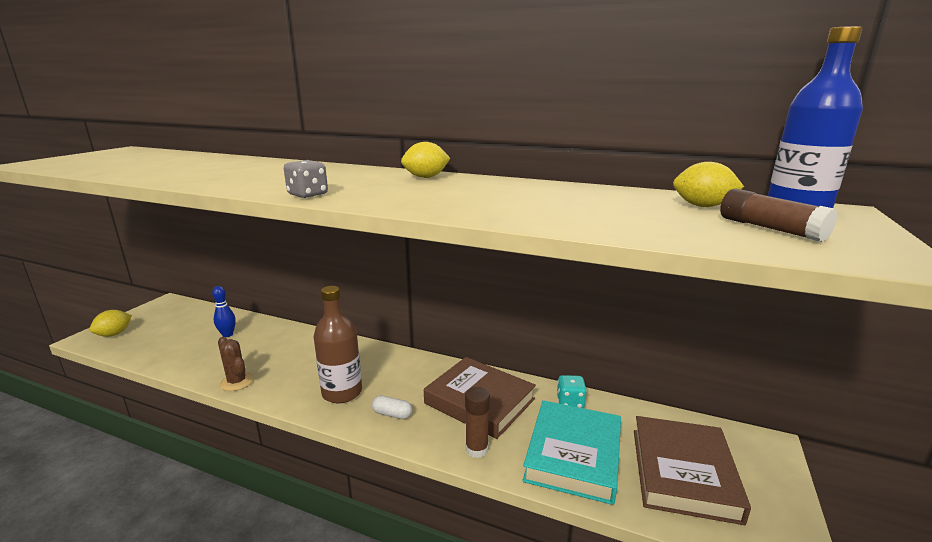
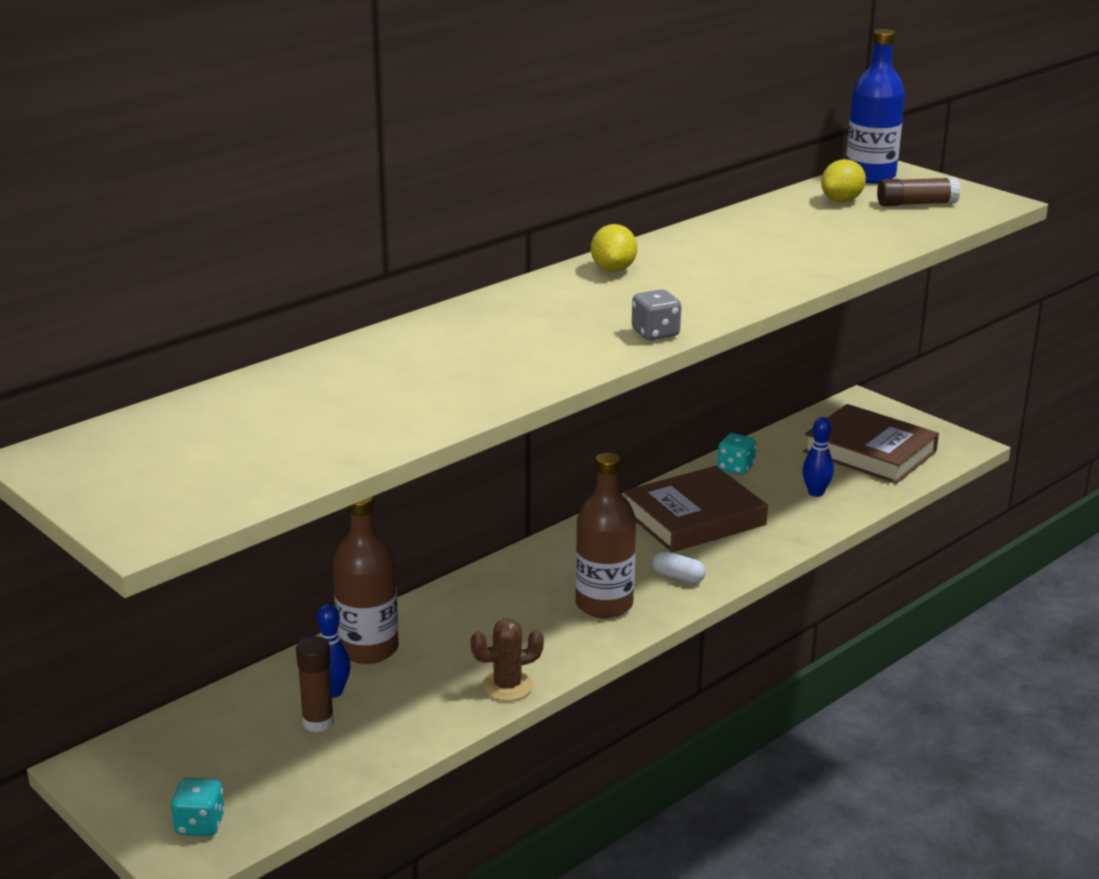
camera: 65 degrees left, 5 degrees up
yellow lemon [89,310,132,337] -> turquoise dice [171,778,225,836]
white capsule [372,396,412,419] -> white capsule turned 75 degrees clockwise [652,551,706,583]
brown glue stick [465,387,490,458] -> brown glue stick moved to [296,636,334,732]
turquoise book [522,400,621,505] -> blue bowling pin [803,417,834,497]
none -> brown bottle [333,497,399,664]

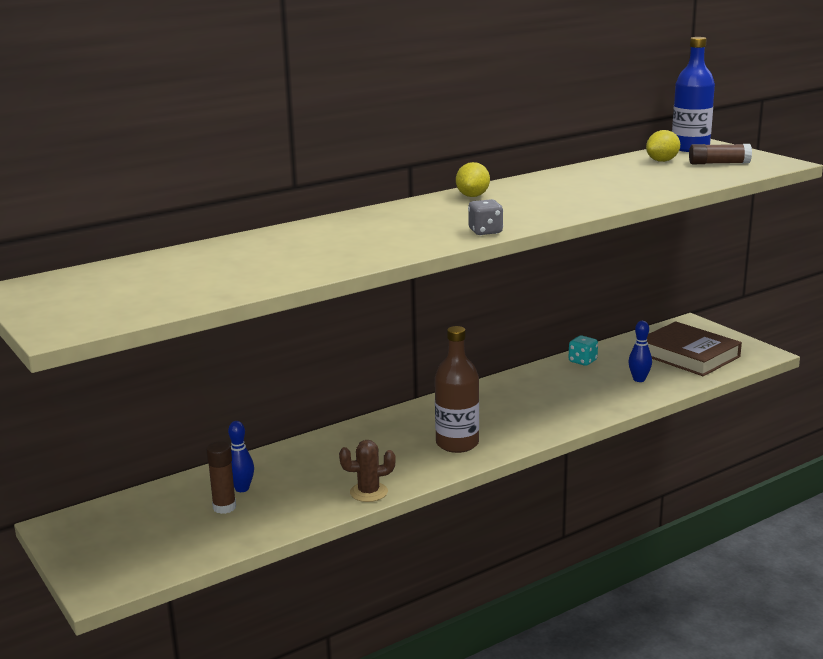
camera: 10 degrees right, 5 degrees down
turquoise dice [171,778,225,836] -> none
brown bottle [333,497,399,664] -> none
brown book [623,466,768,552] -> none
white capsule [652,551,706,583] -> none

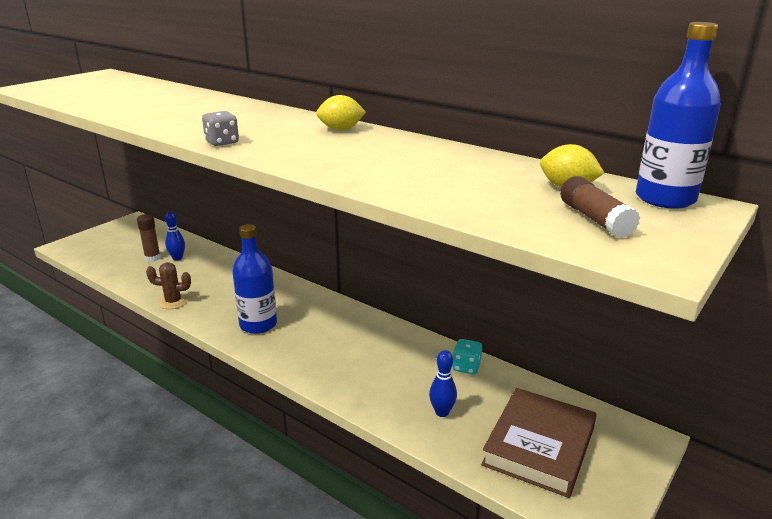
camera: 70 degrees right, 5 degrees up
brown cactus [339,440,396,502] -> brown cactus turned 60 degrees counterclockwise [146,262,191,309]
brown bottle [435,326,479,453] -> blue bottle [232,224,277,334]

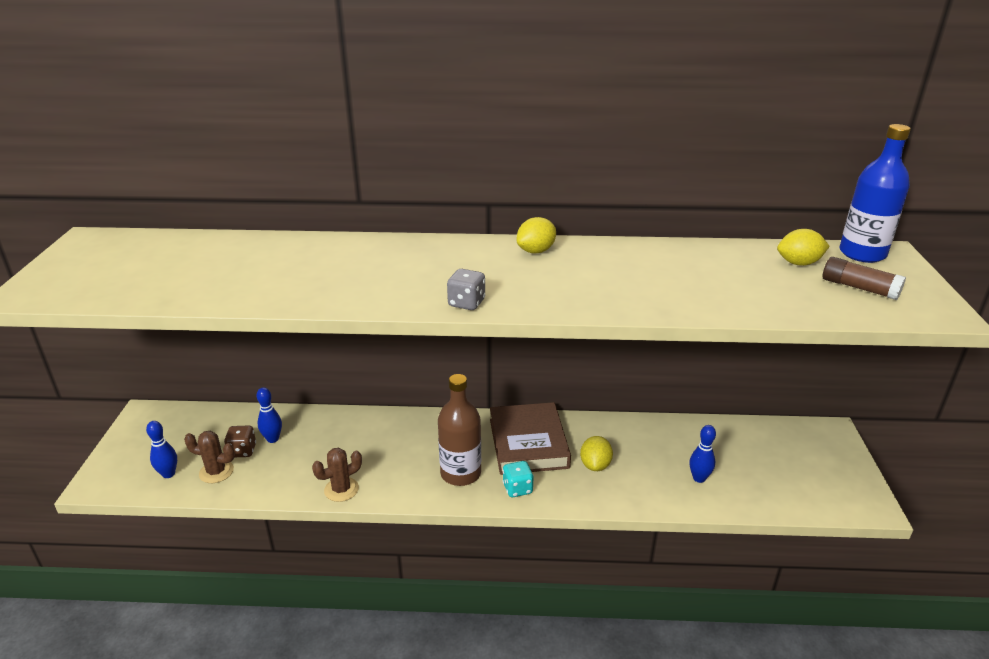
camera: 35 degrees left, 5 degrees up
brown glue stick [137,214,161,262] -> brown dice [224,426,256,457]
blue bottle [232,224,277,334] -> brown bottle [438,374,481,486]
turquoise dice [452,339,482,374] -> turquoise dice moved to [503,461,534,497]
brown book [481,388,597,498] -> brown book moved to [490,402,571,475]
none -> blue bowling pin [146,421,177,478]
none -> brown cactus [184,431,235,483]
none -> yellow lemon [580,436,613,471]

